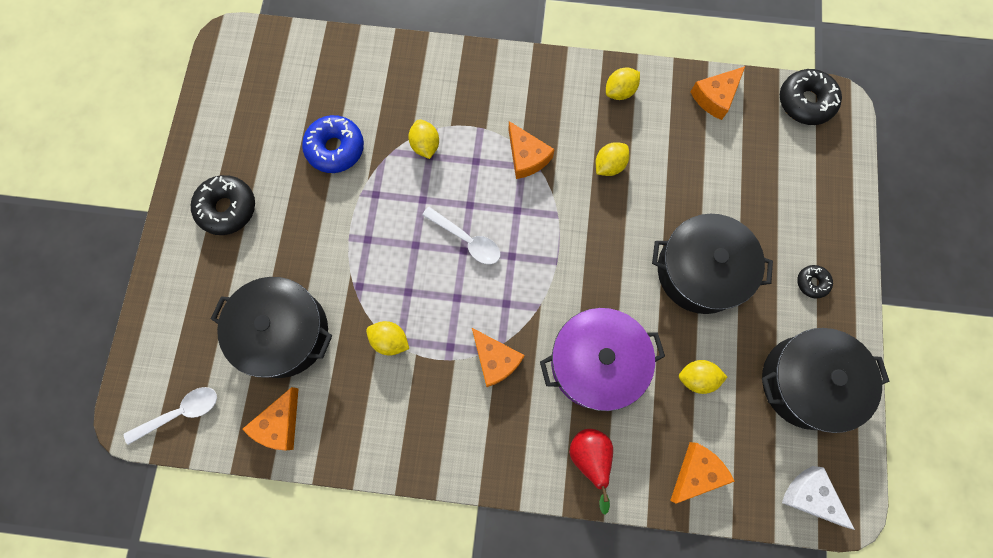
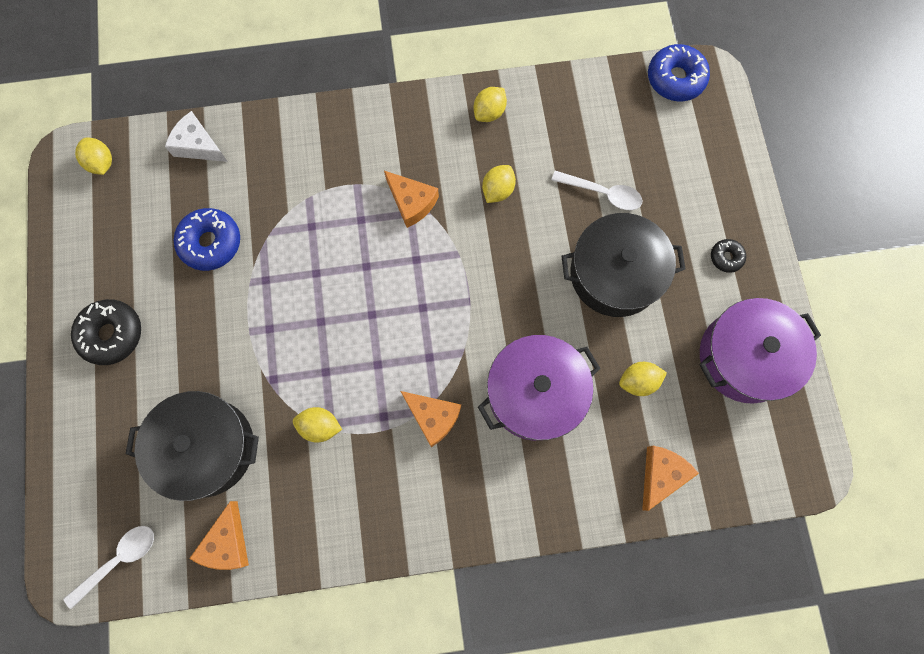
camera: 15 degrees left, 0 degrees up
yellow lemon [408,119,439,159] -> yellow lemon moved to [75,138,112,175]
white spoon [422,207,500,264] -> white spoon moved to [552,171,642,210]
red pear [569,429,613,514] -> none
orange cheese [690,66,745,120] -> none
black pot [762,328,889,433] -> purple pot [699,298,821,404]
black donut [780,69,842,125] -> blue donut [648,44,710,101]
white cheese [782,466,855,530] -> white cheese moved to [165,111,228,162]

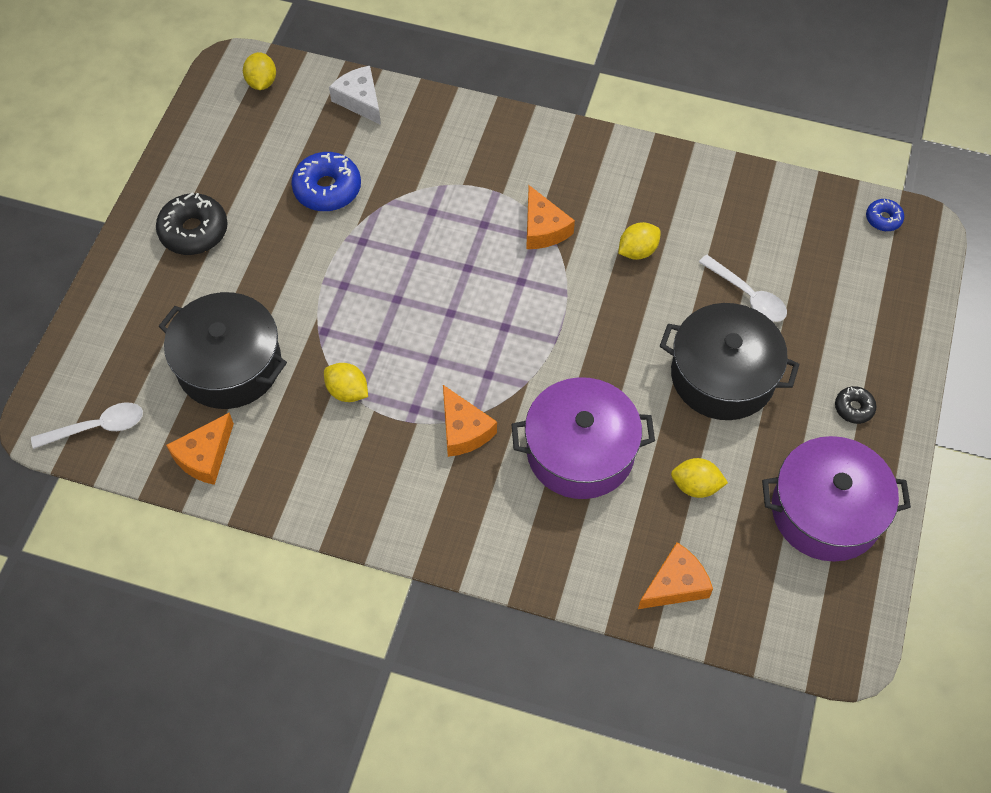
camera: 25 degrees right, 15 degrees down
yellow lemon [474,87,507,122] -> none
blue donut [648,44,710,101] -> blue donut [866,199,904,231], size x0.54

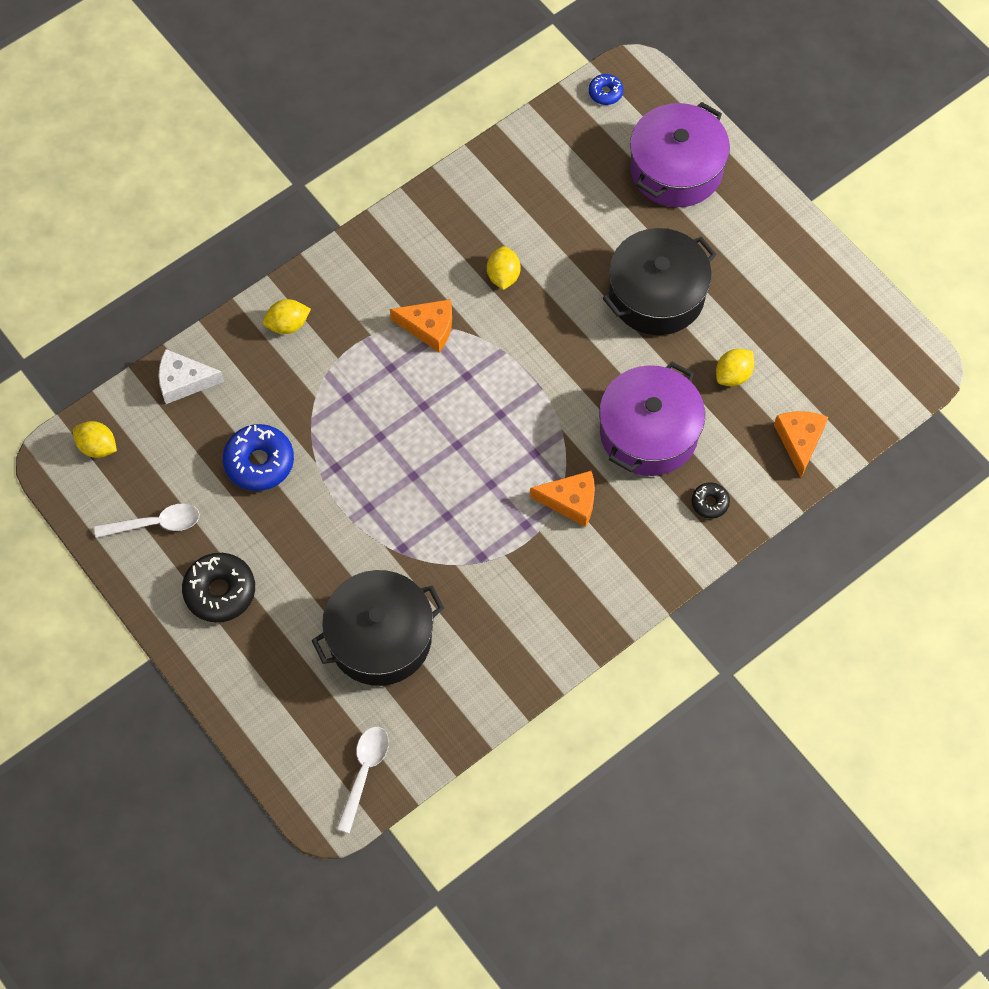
camera: 55 degrees left, 5 degrees up
orange cheese [166,412,234,485] -> none
yellow lemon [324,363,368,402] -> yellow lemon moved to [263,299,311,334]
white spoon [699,255,787,322] -> white spoon moved to [94,504,200,538]
purple pot [762,436,911,562] -> purple pot moved to [630,102,730,207]
black donut [835,386,877,424] -> black donut moved to [692,482,730,519]

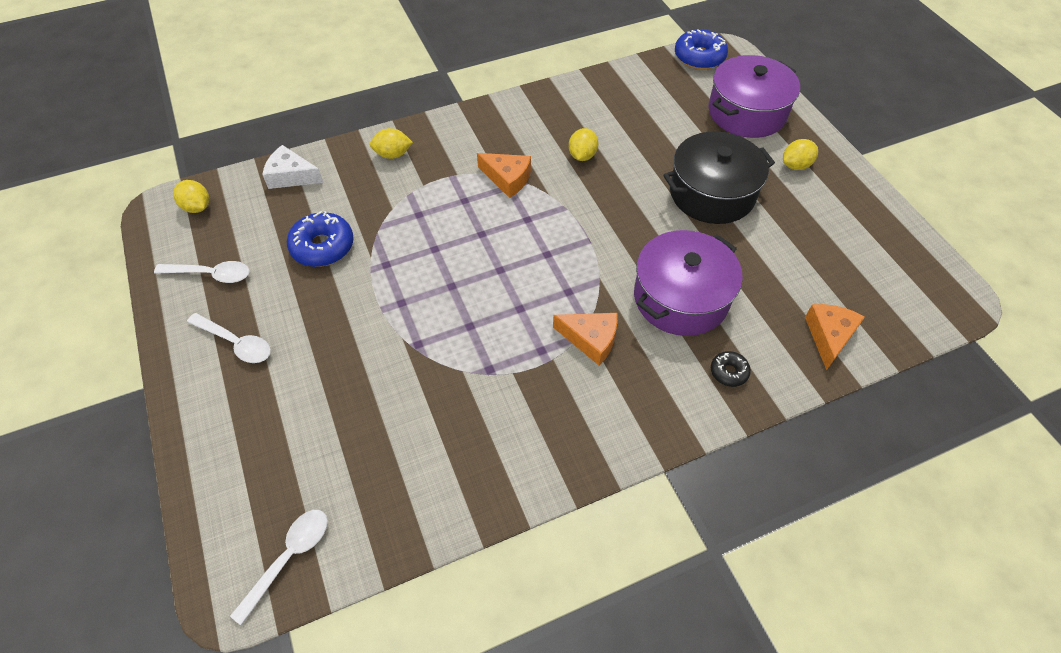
camera: 15 degrees right, 10 degrees down
black donut [182,553,255,623] -> white spoon [187,313,271,363]
black pot [312,570,444,686] -> none
blue donut [589,74,623,105] -> blue donut [675,29,728,70], size x1.87
yellow lemon [716,349,754,386] -> yellow lemon moved to [783,139,818,170]

